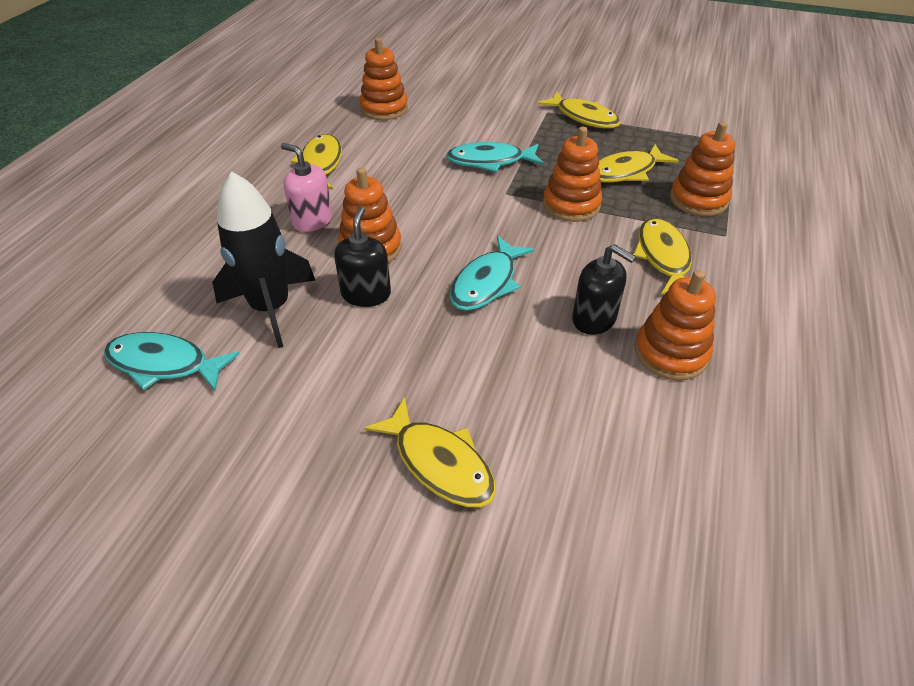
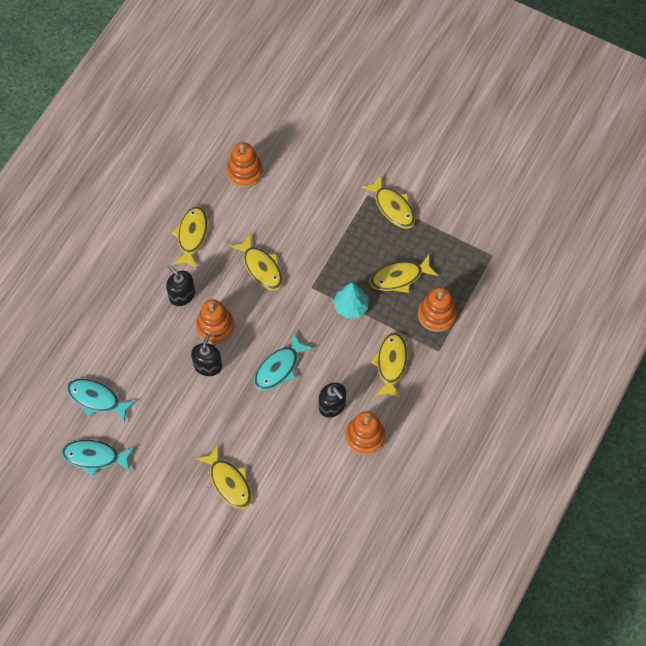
camera: 10 degrees right, 20 degrees up
black rocket [212,171,316,348] -> none
pink soap dispenser [281,143,332,232] -> black soap dispenser [166,264,195,306]
turquoise fish [446,142,544,172] -> turquoise fish moved to [61,440,134,476]
orange stacking toy [543,127,602,222] -> turquoise tree [333,283,368,319]
none -> yellow fish [230,234,283,290]

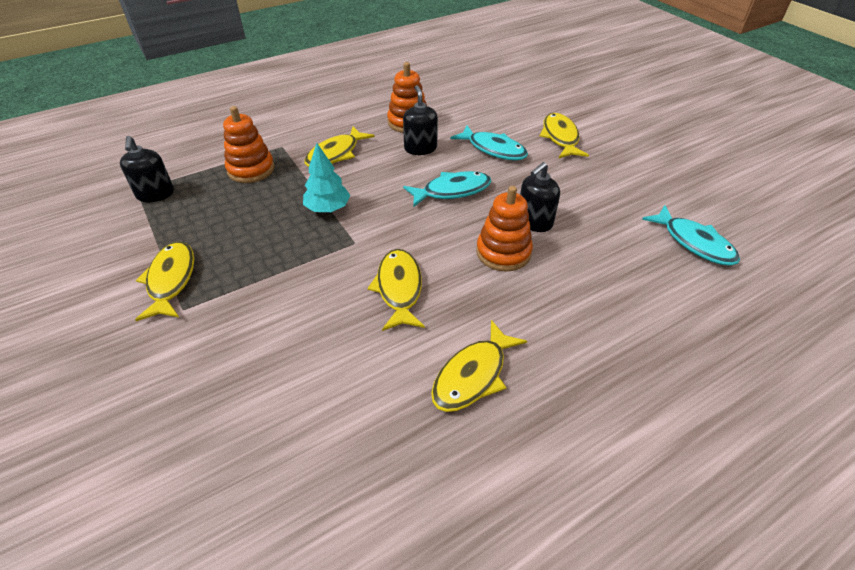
camera: 150 degrees left, 20 degrees down
turquoise fish [61,440,134,476] -> turquoise fish moved to [450,125,528,160]
black soap dispenser [166,264,195,306] -> black soap dispenser moved to [120,136,174,202]
orange stacking toy [226,142,263,188] -> none
yellow fish [370,255,438,293] -> none

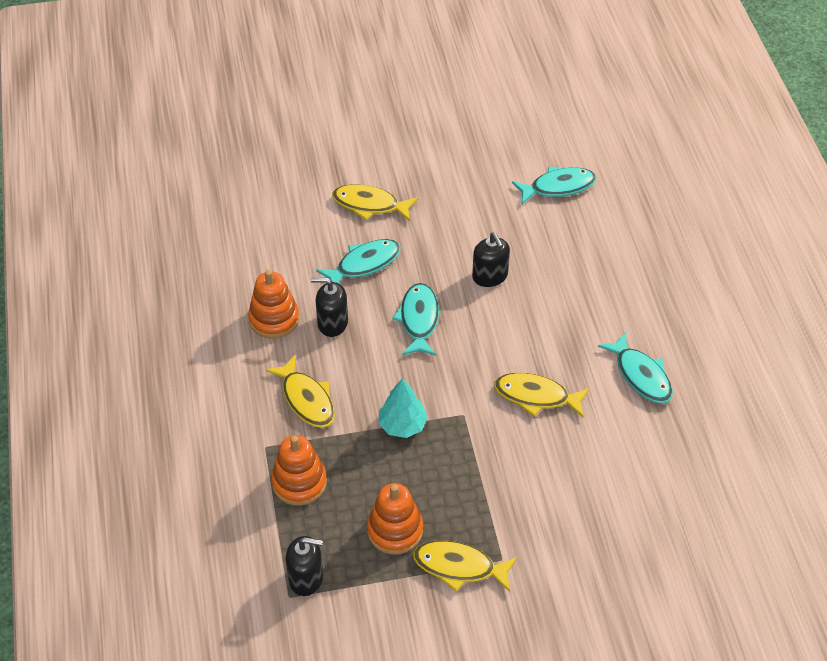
camera: 70 degrees left, 5 degrees up
yellow fish [431,320,527,412] -> turquoise fish [598,332,673,404]
orange stacking toy [476,186,533,272] -> orange stacking toy moved to [367,483,423,555]

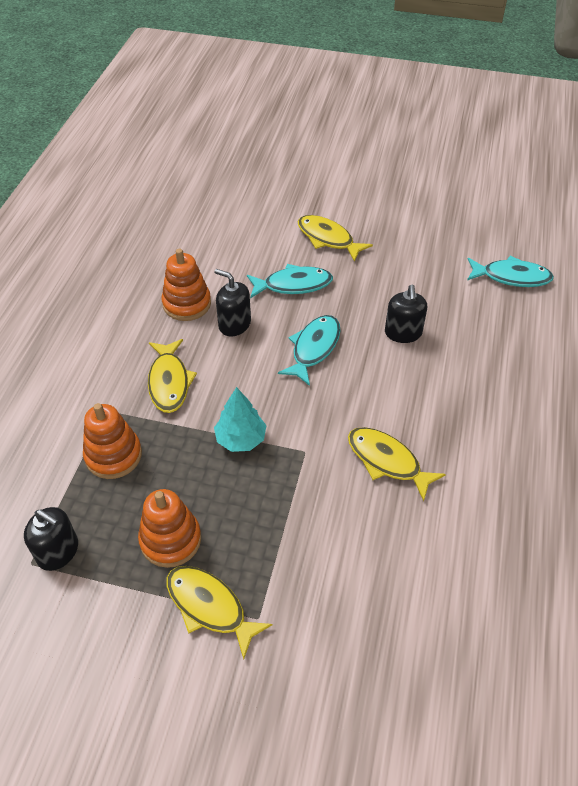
camera: 25 degrees right, 0 degrees up
turquoise fish [598,332,673,404] -> none

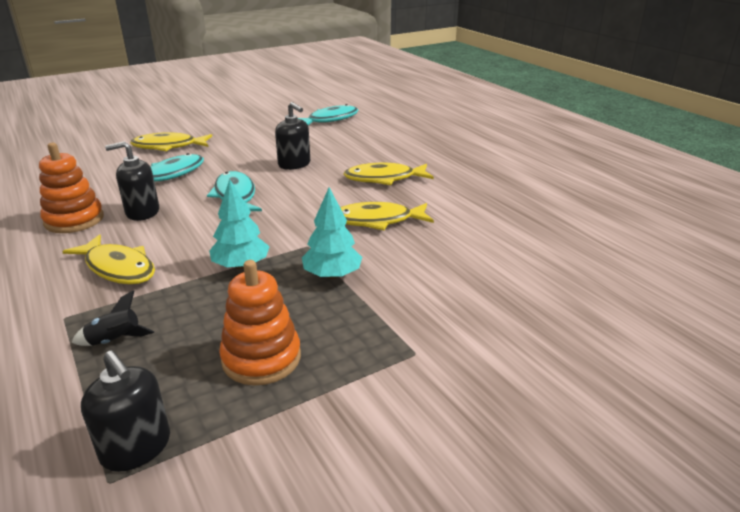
camera: 45 degrees left, 20 degrees down
black soap dispenser [24,507,78,571] -> black soap dispenser turned 60 degrees clockwise [81,350,170,472]
orange stacking toy [83,403,142,479] -> black rocket [71,290,154,346]
yellow fish [167,566,273,660] -> yellow fish moved to [344,163,434,185]
none -> turquoise tree [302,187,362,279]

